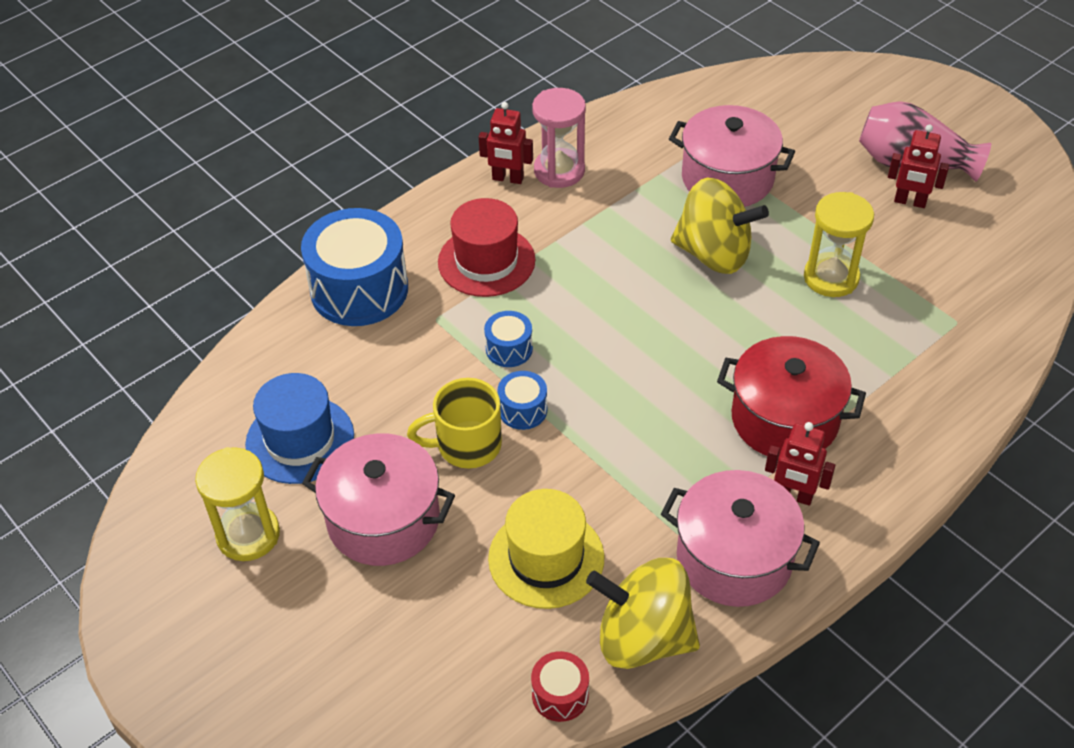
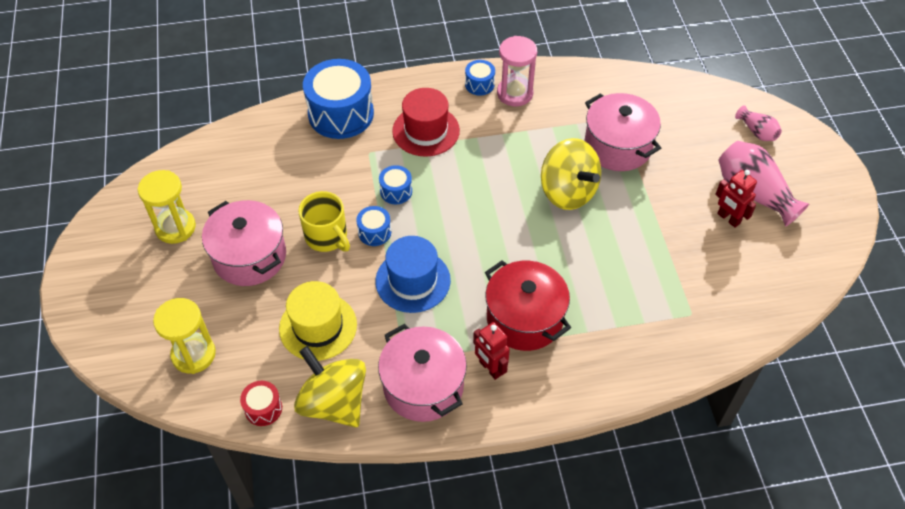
camera: 30 degrees right, 5 degrees up
blue hat [245,373,354,484] -> blue hat moved to [375,236,451,313]
yellow mug [407,378,502,469] -> yellow mug turned 150 degrees counterclockwise [298,191,350,252]
red robot [479,102,533,184] -> blue drum [465,60,495,96]
yellow hourglass [804,192,874,297] -> yellow hourglass moved to [153,298,216,374]
none -> pink vase [735,105,782,141]

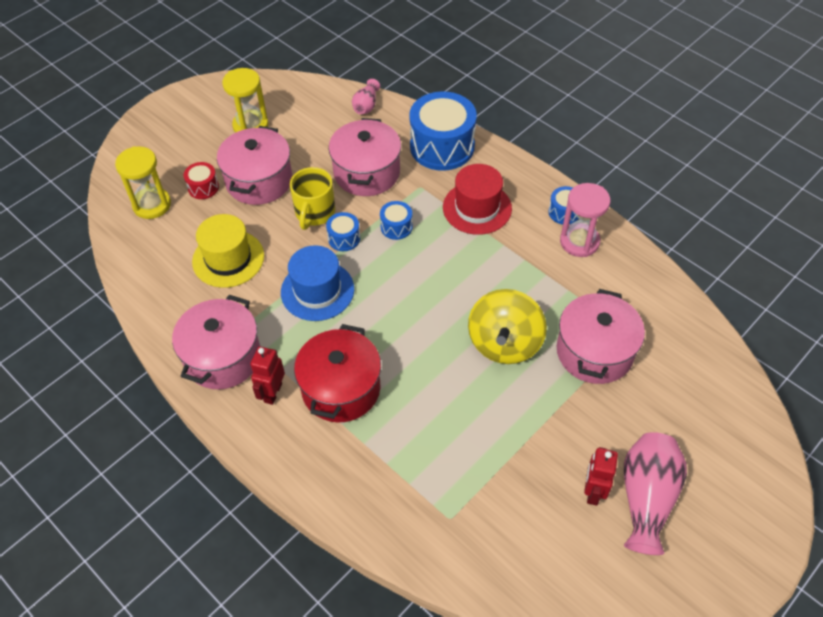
camera: 55 degrees right, 0 degrees up
red drum [240,381,282,426] -> red drum moved to [184,162,219,199]
yellow spinning top [294,346,366,427] -> none
pink vase [735,105,782,141] -> pink vase moved to [352,79,380,114]
none -> pink pot [329,118,401,196]

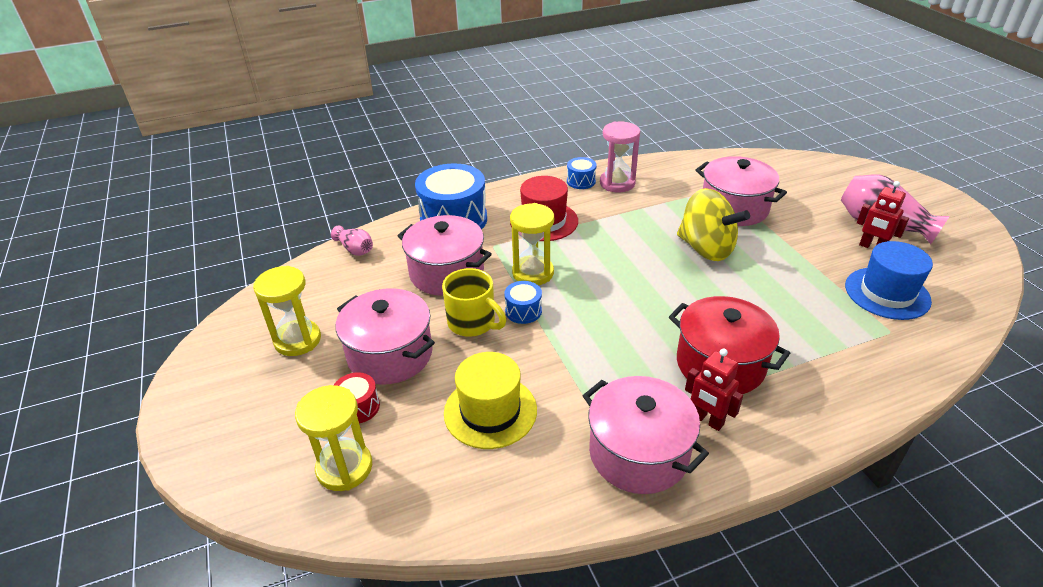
camera: 65 degrees left, 15 degrees down
blue hat [281,245,354,321] -> blue hat moved to [845,241,933,320]
blue drum [380,201,413,240] -> yellow hourglass [510,203,554,285]

